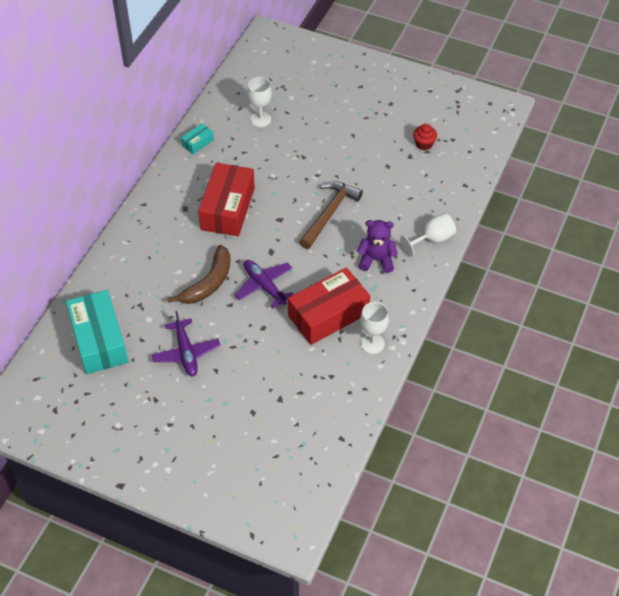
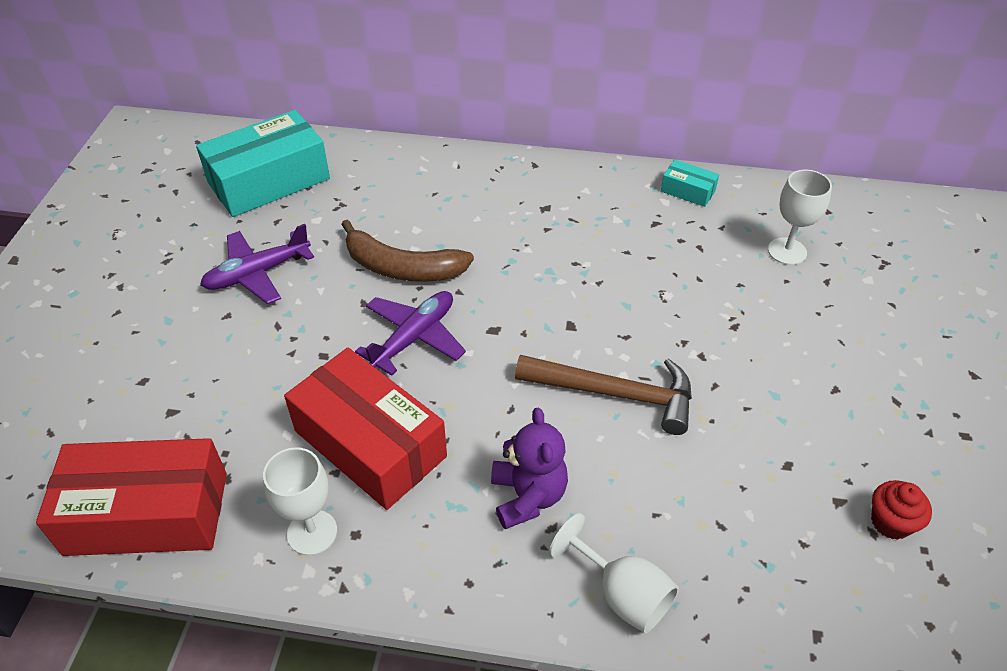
camera: 75 degrees right, 5 degrees down
red box [198,163,255,236] -> red box moved to [36,438,227,556]

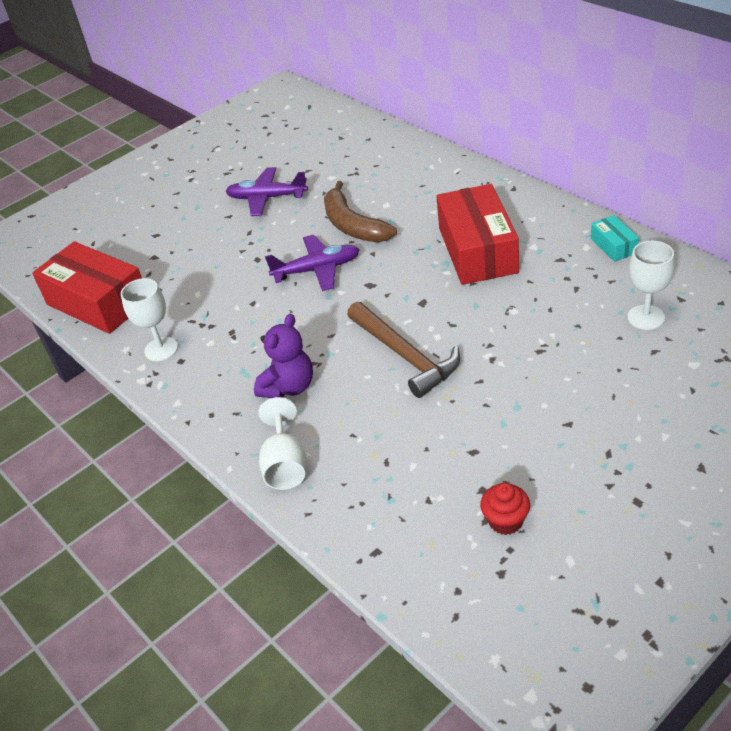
camera: 45 degrees right, 5 degrees down
turquoise box [196,110,330,217] -> none
red box [284,347,447,510] -> red box moved to [436,184,519,285]

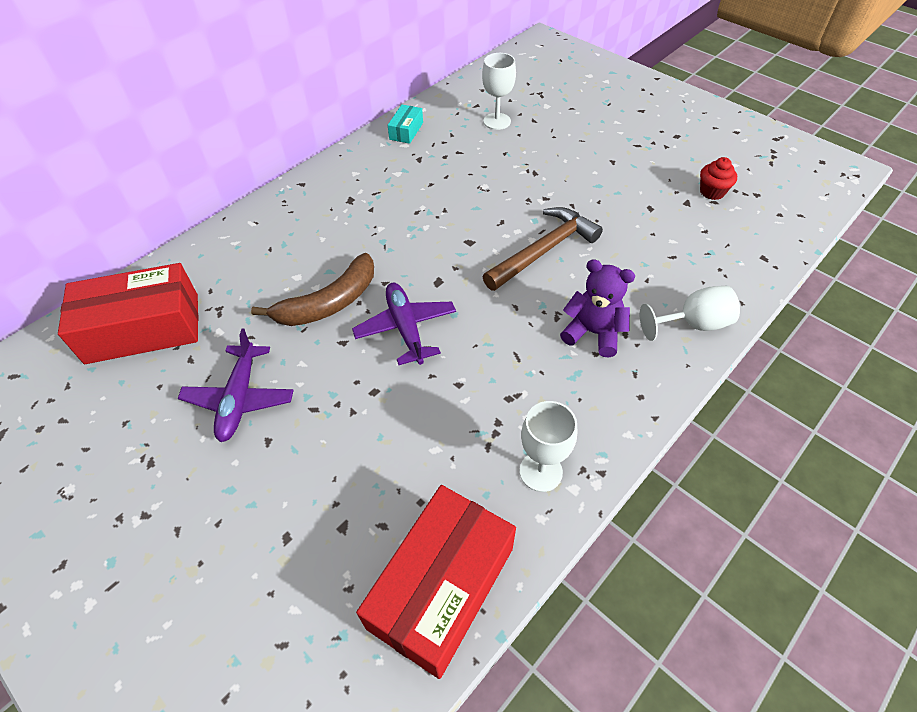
camera: 100 degrees left, 10 degrees up
red box [436,184,519,285] -> red box moved to [58,263,198,364]
turquoise box [591,215,639,262] -> turquoise box turned 45 degrees counterclockwise [388,105,423,144]

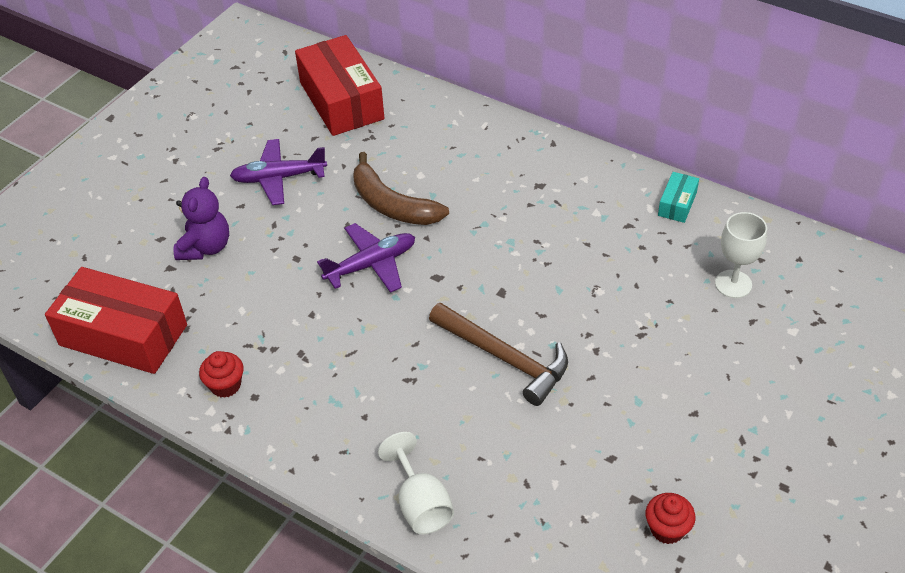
camera: 80 degrees right, 5 degrees down
turquoise box [388,105,423,144] -> turquoise box turned 75 degrees counterclockwise [658,172,699,223]
white goblet [520,401,577,492] -> red cupcake [199,351,244,398]
purple teddy bear [560,259,635,358] -> purple teddy bear moved to [174,177,229,260]

